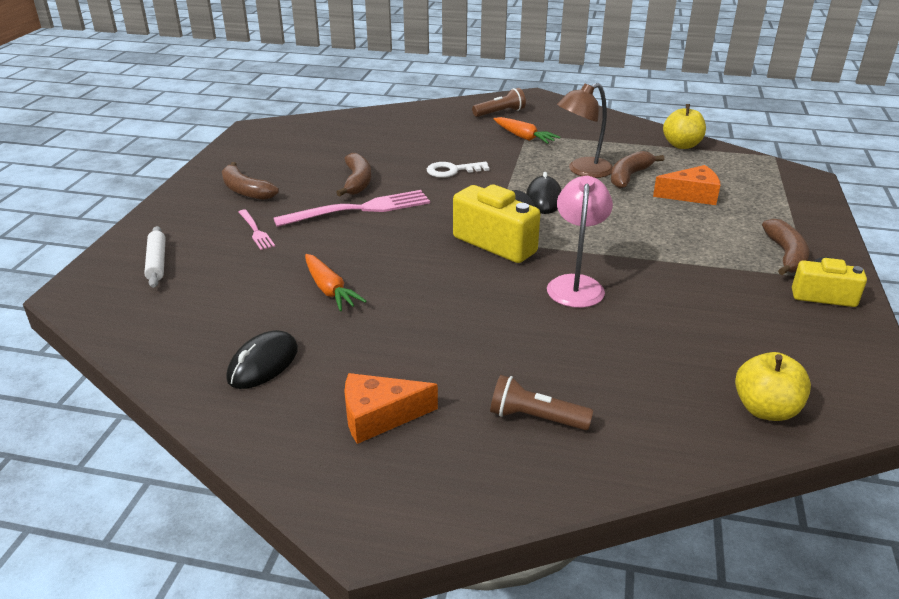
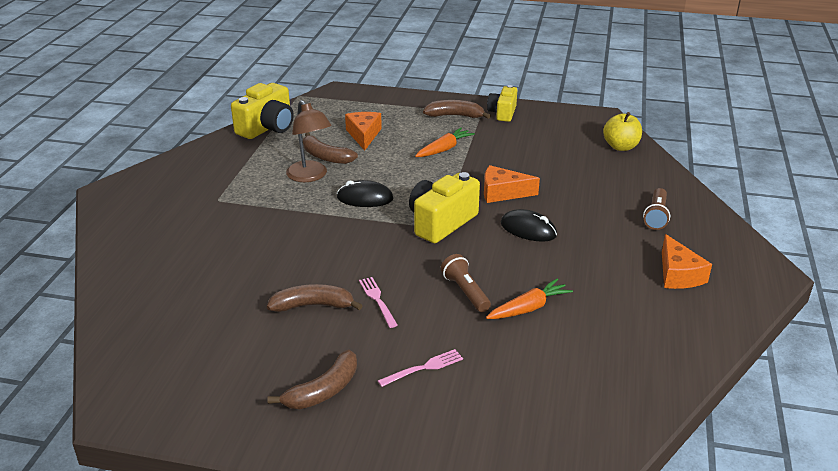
camera: 90 degrees left, 0 degrees up
white rolling pin [144,226,165,288] -> none
black mouse [226,330,298,389] -> black mouse moved to [501,209,557,242]
pink fork [273,190,430,227] -> pink fork [359,277,398,328], size x0.51
white key [427,162,490,178] -> none
brown flashlight [472,88,526,117] -> brown flashlight moved to [441,254,491,312]
orange carrot [494,117,561,144] -> orange carrot moved to [415,128,475,157]
pink lamp [547,176,613,308] -> orange cheese [484,165,540,203]
yellow apple [663,104,706,149] -> yellow camera [231,83,294,139]

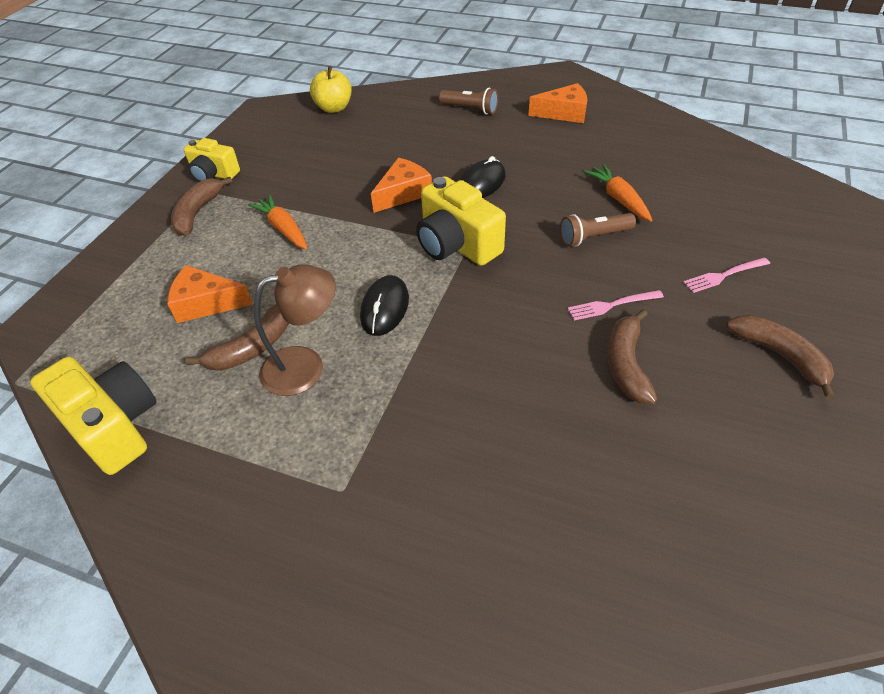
camera: 80 degrees left, 15 degrees up
pink fork [378,349,463,387] -> pink fork turned 90 degrees counterclockwise [683,257,770,293]
orange cheese [484,165,540,203] -> orange cheese turned 150 degrees counterclockwise [371,158,432,213]

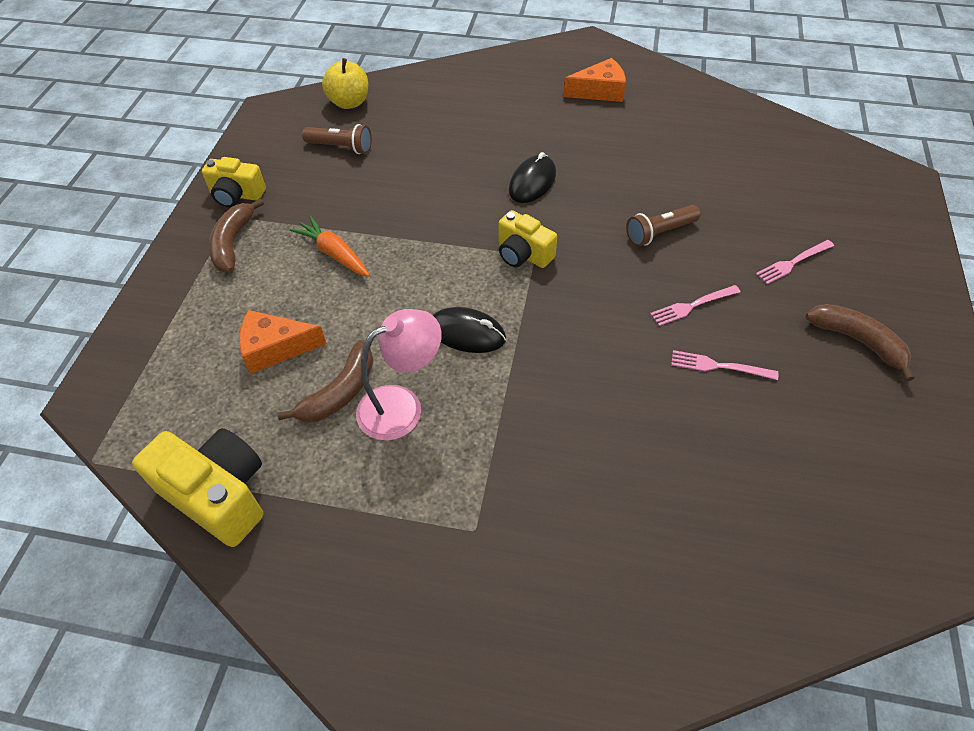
camera: 10 degrees left, 5 degrees up
brown lamp [254,264,336,396] -> pink lamp [356,309,442,441]
black mouse [360,275,409,336] -> black mouse turned 75 degrees counterclockwise [433,307,506,353]
orange cheese [371,158,432,213] -> none
yellow camera [416,176,506,266] -> yellow camera [498,210,557,268], size x0.64
brown flashlight [439,88,498,115] -> brown flashlight moved to [302,124,372,154]
orange carrot [584,164,652,222] -> none
brown banana [608,309,657,404] -> pink fork [671,350,778,380]

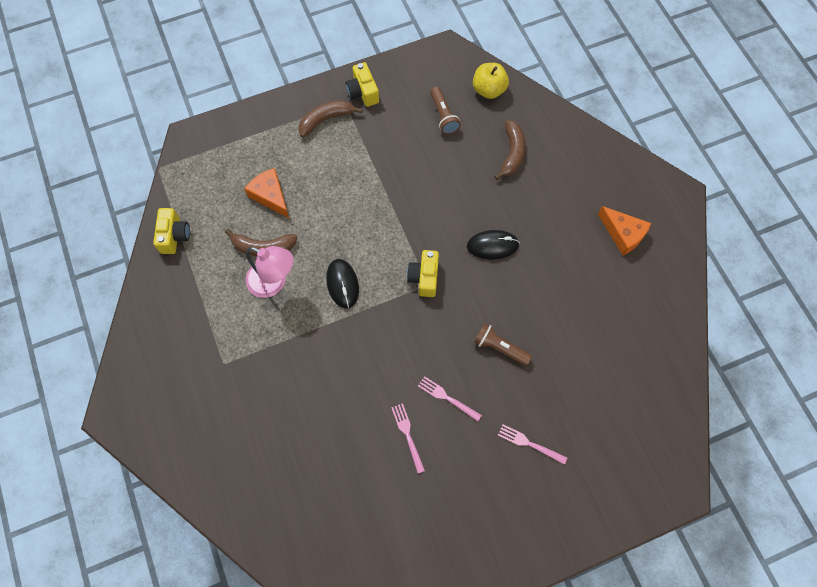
camera: 55 degrees right, 15 degrees up
yellow camera [132,428,263,547] -> yellow camera [153,208,190,254], size x0.64
orange carrot [290,216,370,277] -> none
brown banana [806,304,915,381] -> brown banana moved to [494,120,525,180]

